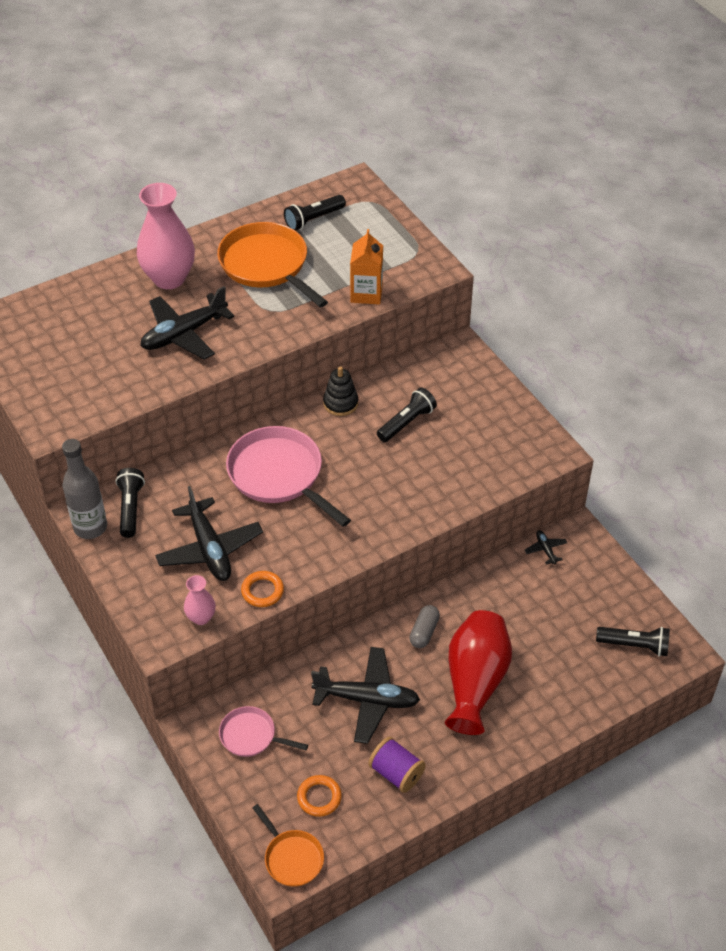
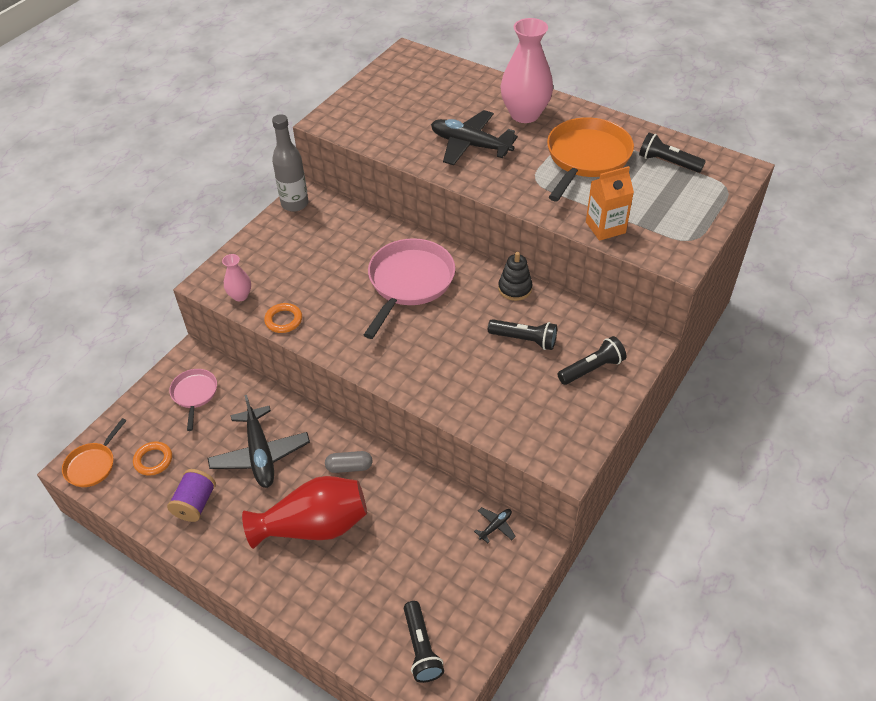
camera: 65 degrees right, 0 degrees up
black flashlight [115,468,145,538] -> black flashlight moved to [558,336,626,385]
black plane [155,486,263,581] -> none

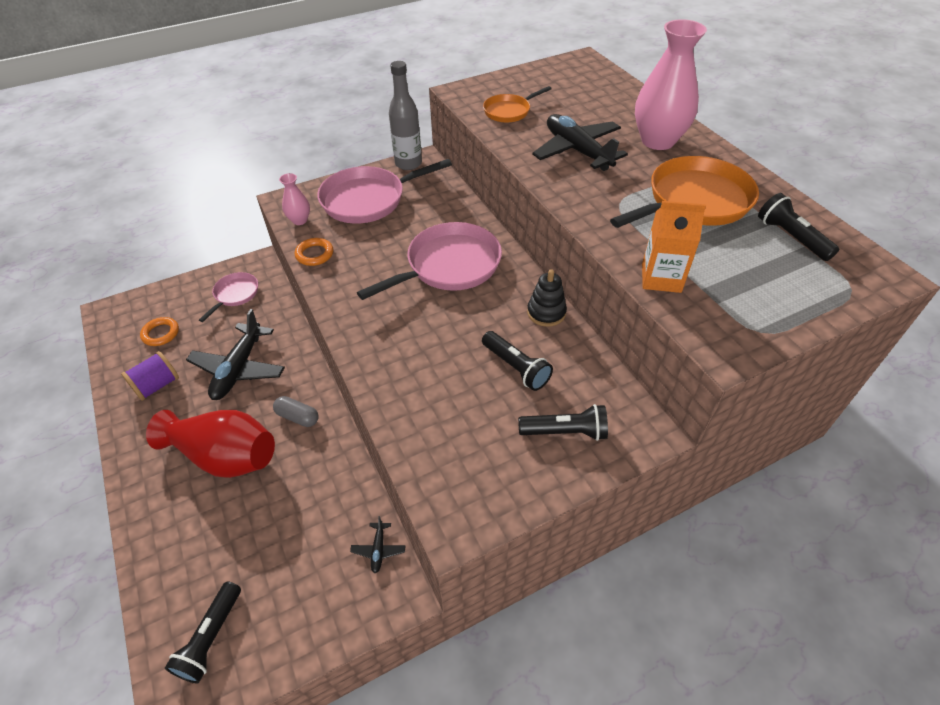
camera: 30 degrees right, 0 degrees up
orange pan [62,418,127,487] -> orange pan moved to [483,86,551,123]
black plane [474,507,516,543] -> black plane turned 105 degrees clockwise [350,516,405,573]
none -> pink pan [317,159,452,224]

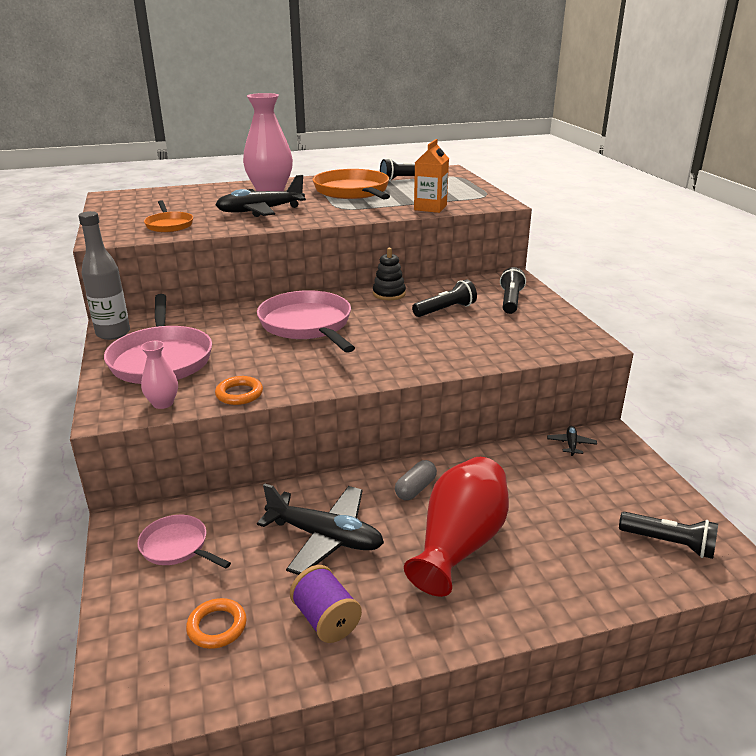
camera: 80 degrees left, 20 degrees down
black plane [350,516,405,573] -> black plane turned 90 degrees counterclockwise [547,426,597,456]

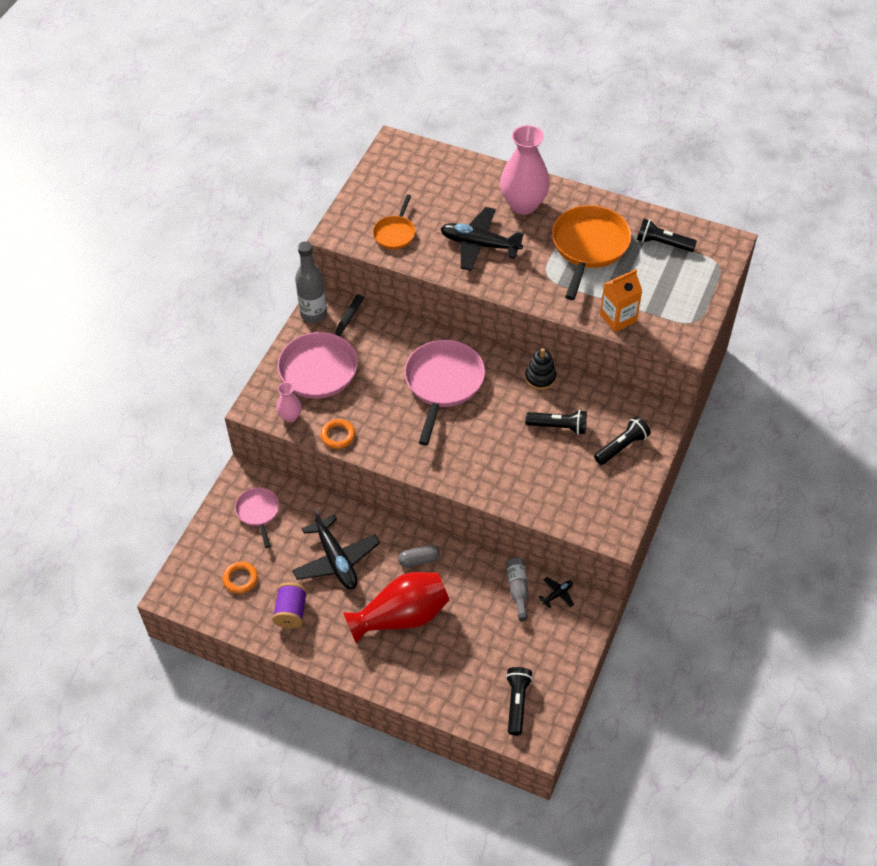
camera: 40 degrees right, 25 degrees up
black flashlight [619,512,718,559] -> black flashlight turned 150 degrees counterclockwise [506,667,533,736]
none -> grey bottle [507,557,528,621]

